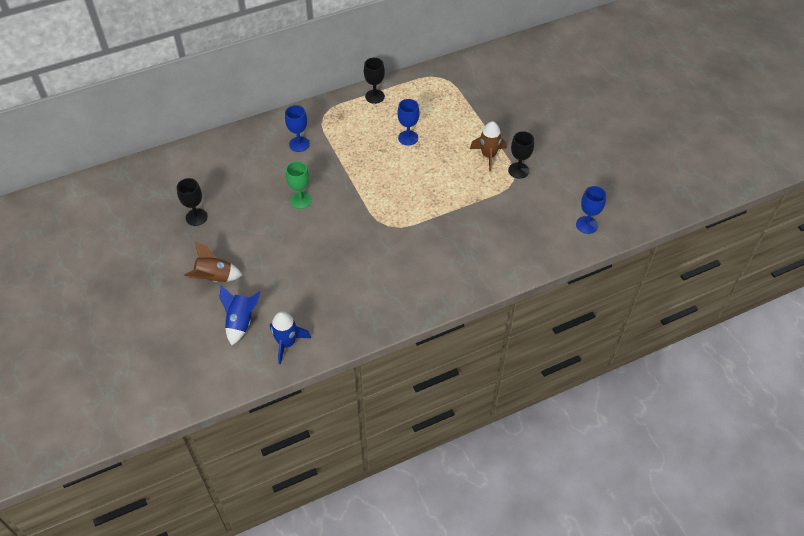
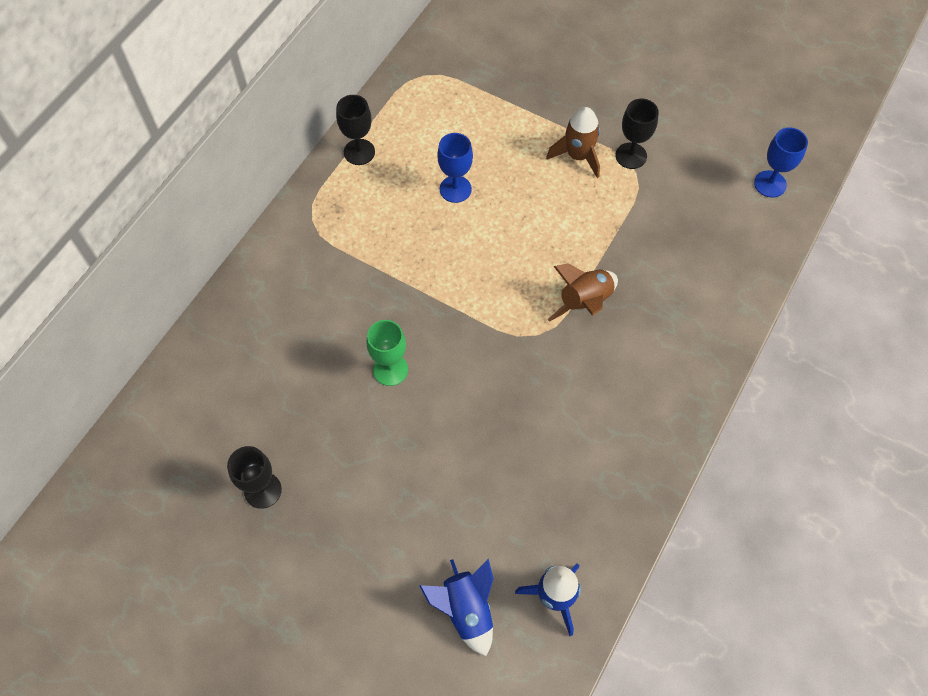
camera: 35 degrees left, 10 degrees up
brown rocket [184,241,242,283] -> brown rocket moved to [547,263,618,322]
blue goblet [285,105,310,152] -> none

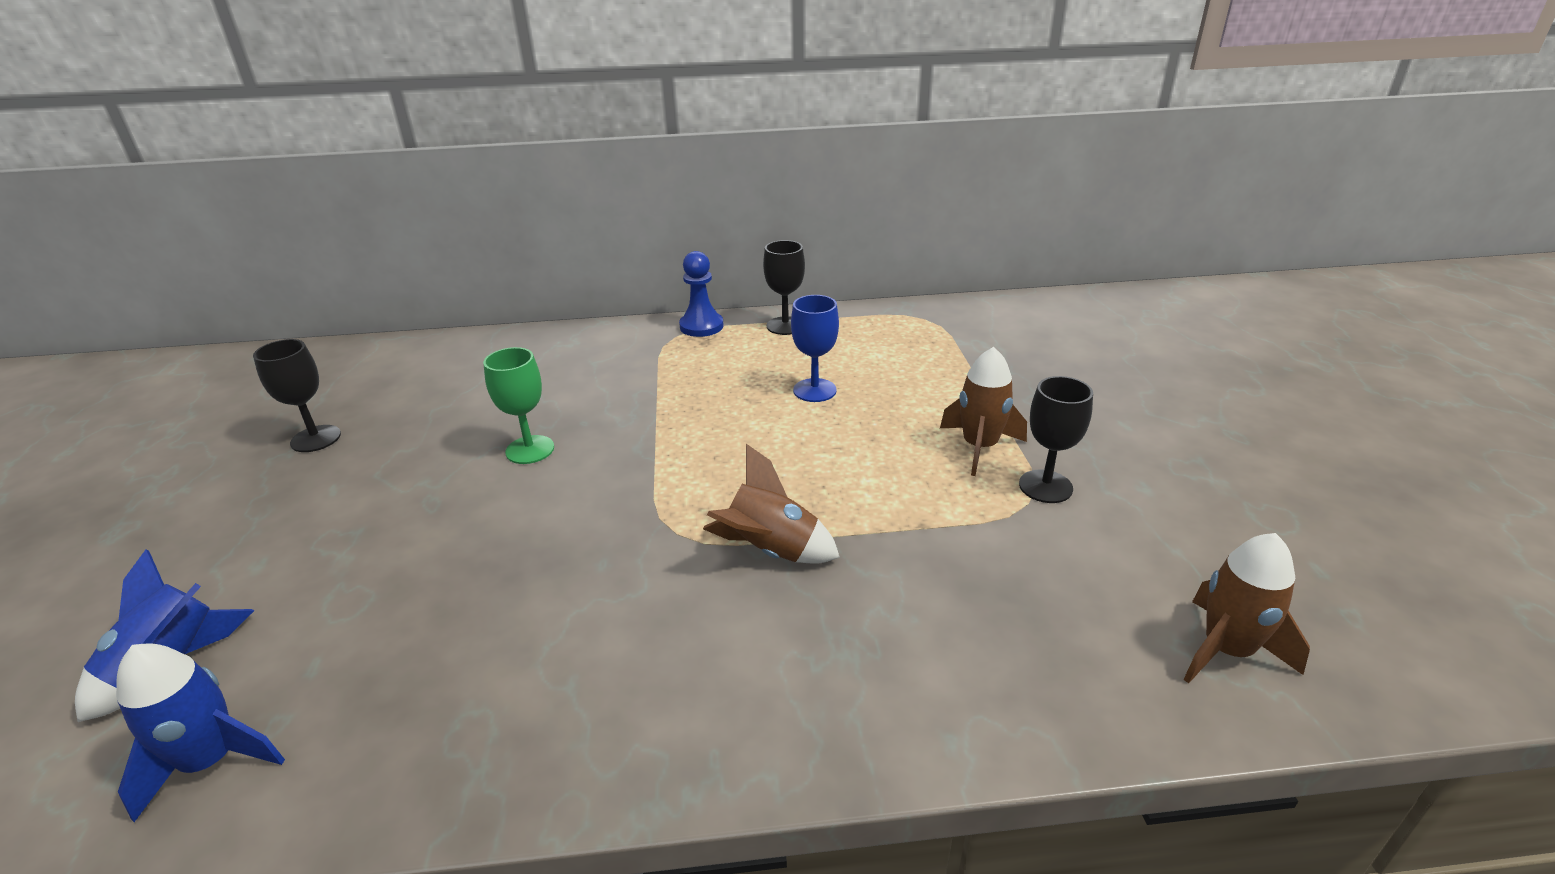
camera: 55 degrees right, 30 degrees down
blue goblet [754,127,808,198] -> brown rocket [1183,533,1310,683]
none -> blue pawn [679,251,724,337]

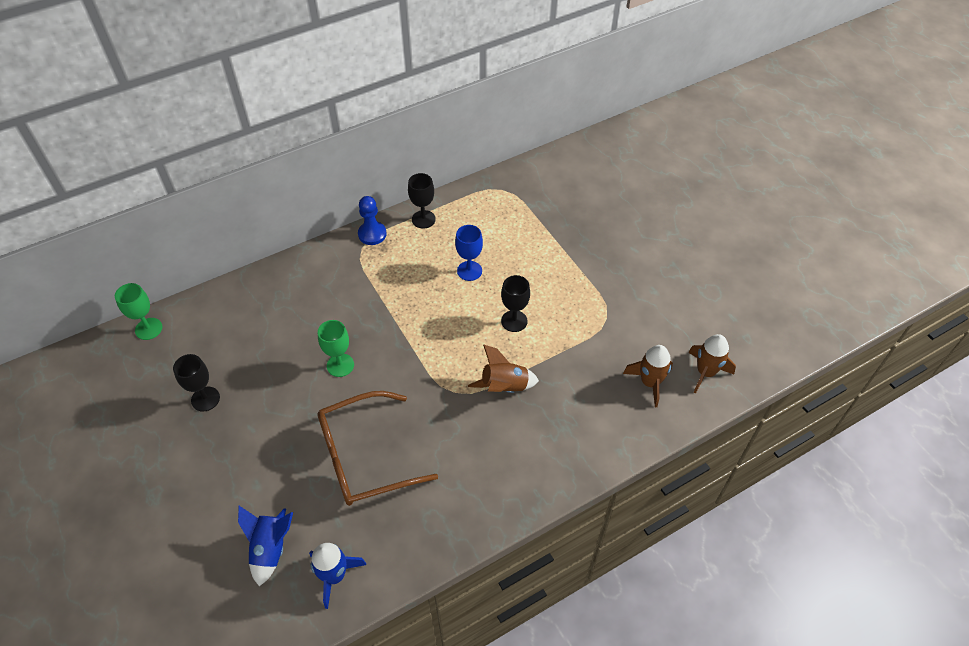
camera: 25 degrees left, 20 degrees up
brown rocket [940,347,1027,476] -> brown rocket moved to [623,345,673,407]
black goblet [1019,376,1093,503] -> black goblet moved to [501,275,530,332]
none -> green goblet [115,283,162,340]
none -> brown glasses [317,391,438,506]

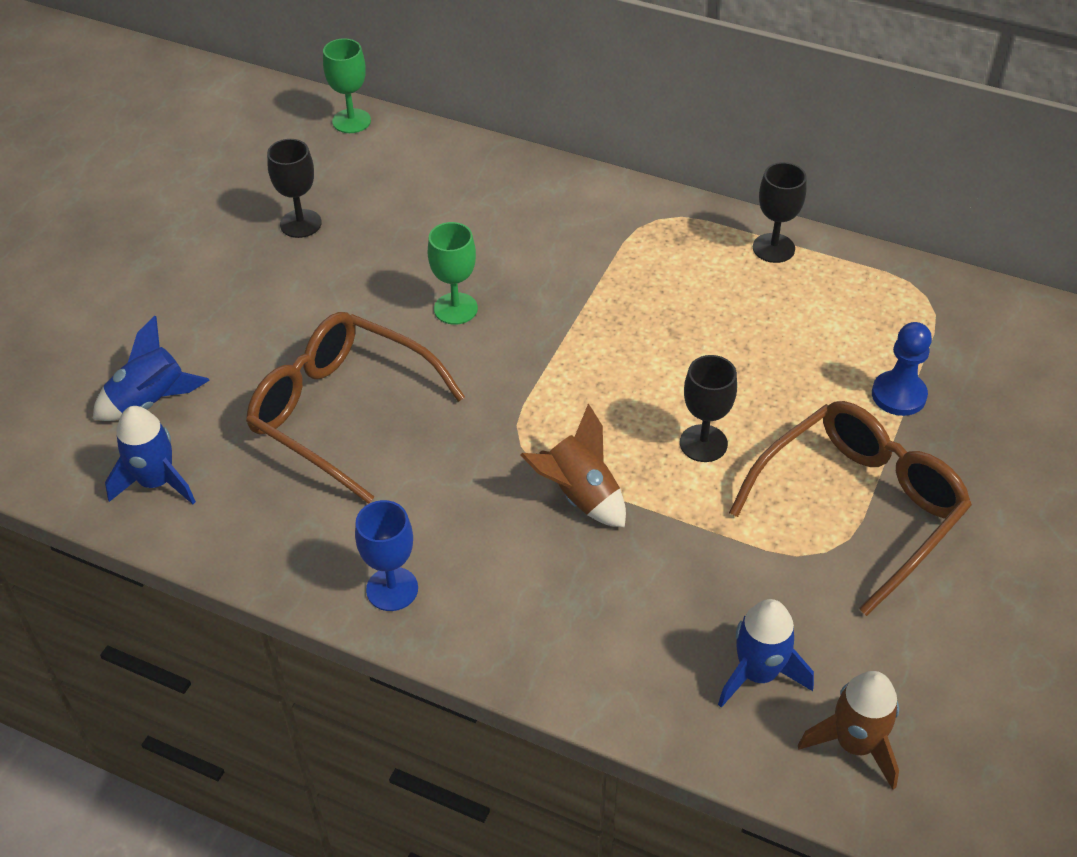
camera: 55 degrees right, 5 degrees down
blue pawn [358,196,387,245] -> blue pawn moved to [872,322,932,416]
blue goblet [455,225,483,281] -> blue goblet moved to [355,500,418,611]
brown rocket [623,345,673,407] -> blue rocket [718,599,814,708]
none -> brown glasses [729,401,972,616]

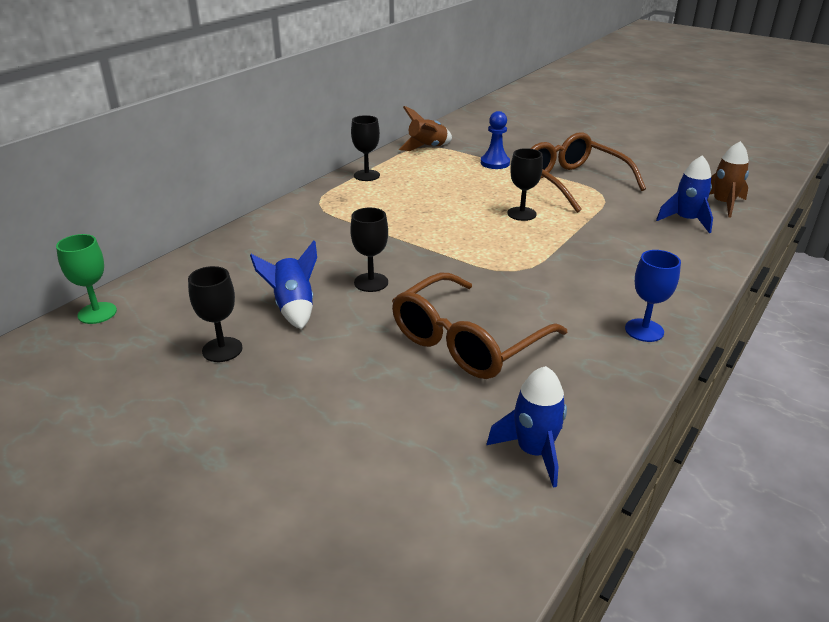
camera: 80 degrees left, 15 degrees down
blue rocket [93,316,210,421] -> blue rocket moved to [250,240,317,329]
green goblet [428,222,478,325] -> black goblet [350,208,388,292]
brown rocket [520,404,626,527] -> brown rocket moved to [399,106,452,151]

